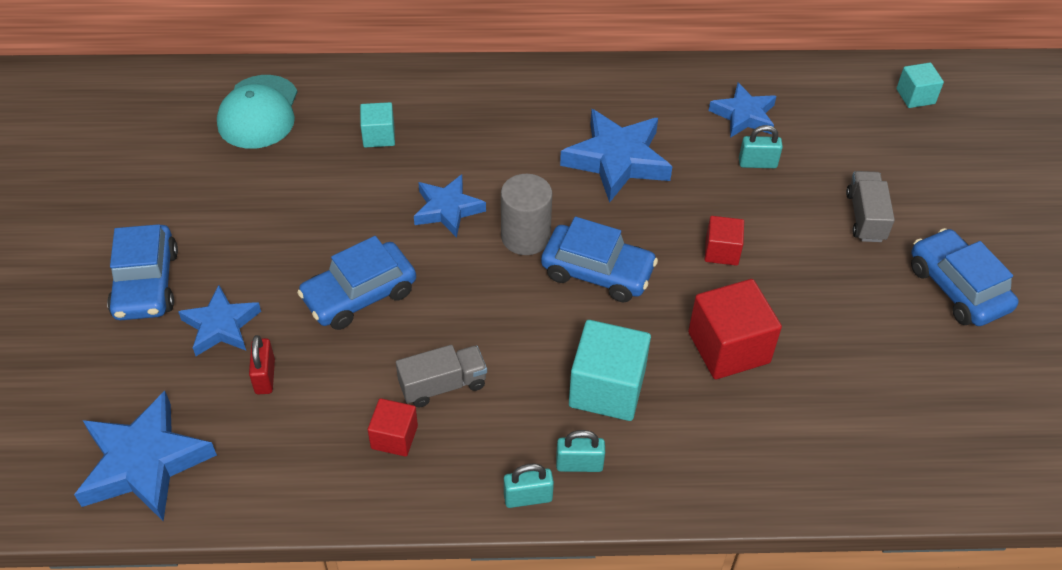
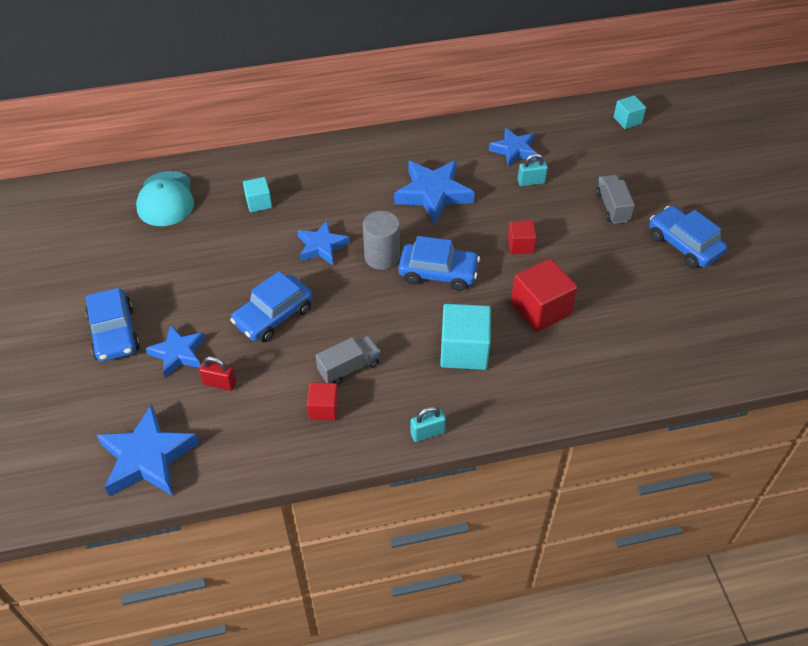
camera: 10 degrees left, 0 degrees up
red padlock [249,335,275,394] -> red padlock turned 60 degrees counterclockwise [199,356,236,391]
turquoise padlock [556,430,605,472] -> none

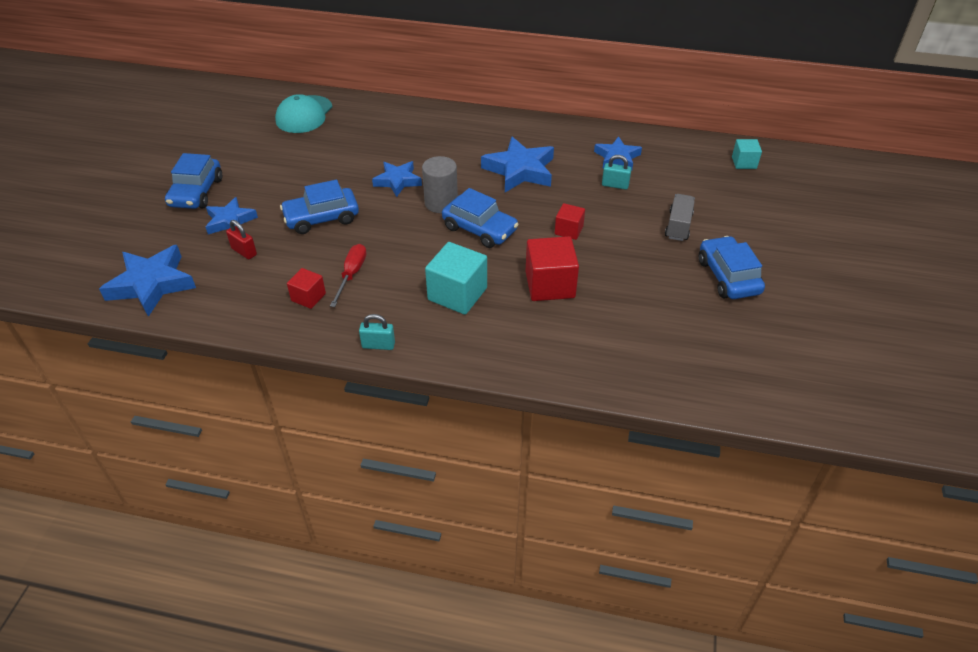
camera: 25 degrees right, 5 degrees down
turquoise cube [243,177,272,212] -> none
grey truck [316,336,380,385] -> red screwdriver [330,244,367,307]

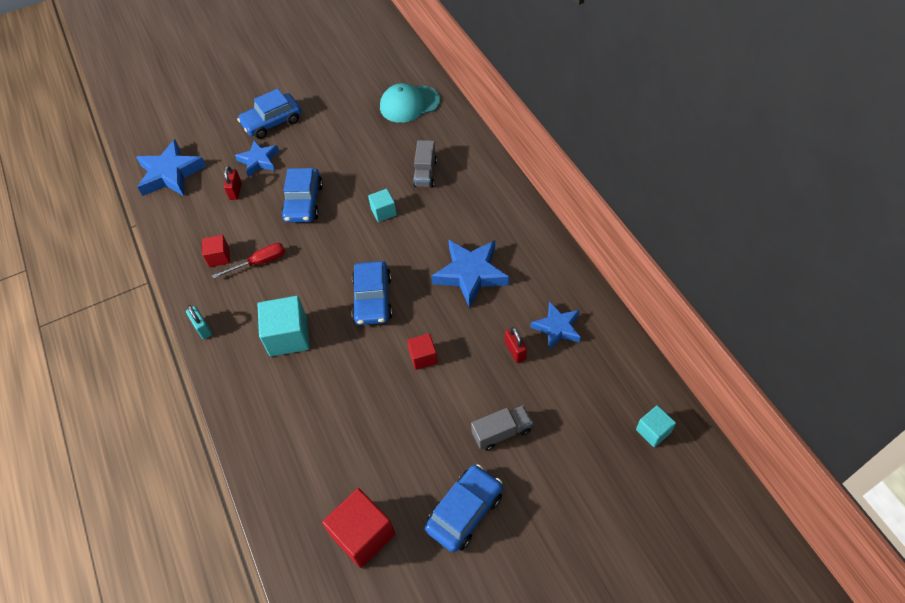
camera: 55 degrees right, 10 degrees up
blue car [280,180,359,234] -> blue car turned 120 degrees counterclockwise [281,168,323,223]
blue star [372,161,422,197] -> turquoise cube [368,189,397,222]
grey cylinder [422,156,458,213] -> none
red cube [526,236,579,301] -> red cube moved to [322,488,395,568]
turquoise padlock [602,155,632,190] -> red padlock [505,327,527,363]
none -> grey truck [413,140,437,188]

